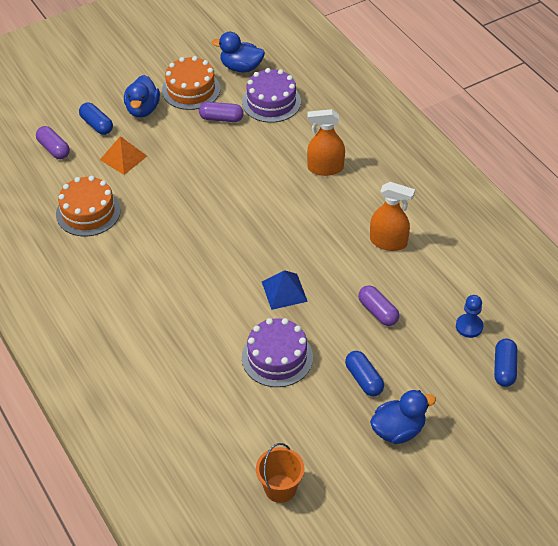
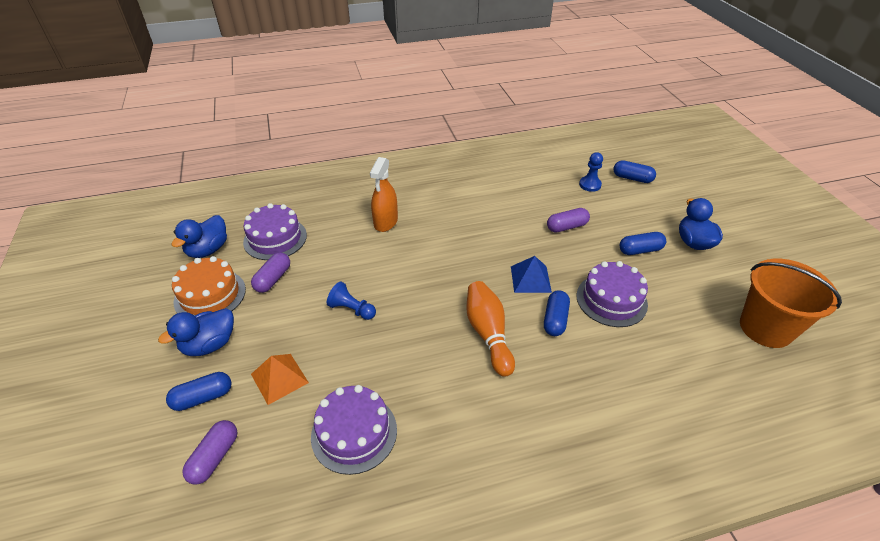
camera: 75 degrees left, 5 degrees down
purple capsule [36,126,70,159] -> purple capsule turned 45 degrees counterclockwise [182,420,238,485]
orange cake [56,176,121,236] -> purple cake [311,385,397,475]
blue duck [124,75,160,118] -> blue duck turned 120 degrees clockwise [158,308,234,356]
orange bucket [256,443,305,503] -> orange bucket [740,259,842,348], size x1.66
orange spray bottle [370,182,415,251] -> none
none -> blue pawn [327,281,376,320]
none -> orange bowling pin [466,281,515,377]
none -> blue capsule [544,290,570,336]

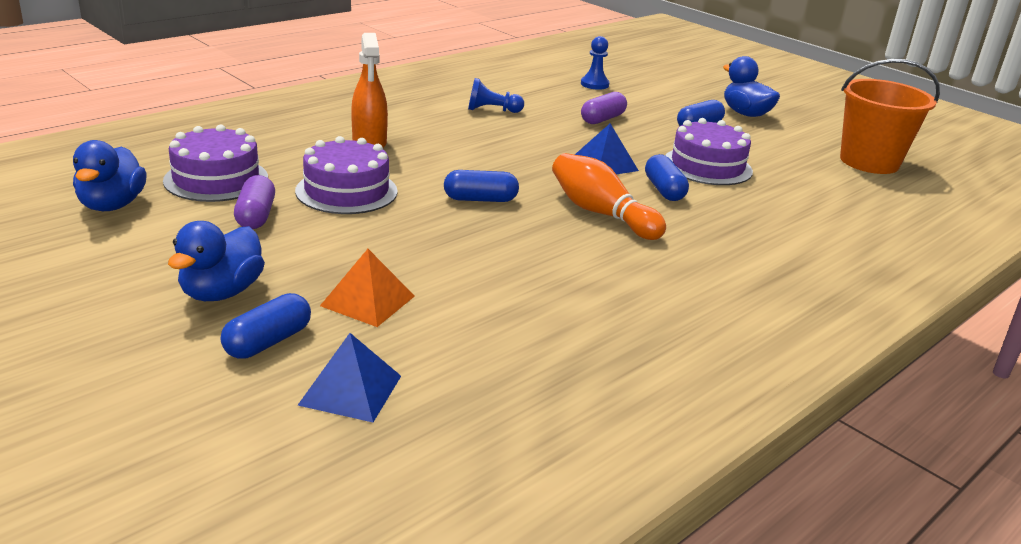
camera: 30 degrees left, 15 degrees down
orange cake [172,256,246,316] -> none
purple capsule [182,420,238,485] -> blue pyramid [298,333,401,422]
purple cake [311,385,397,475] -> purple cake moved to [295,136,398,214]
blue pawn [327,281,376,320] -> blue pawn moved to [468,78,524,113]
blue capsule [613,160,656,183] -> blue capsule moved to [444,170,519,202]

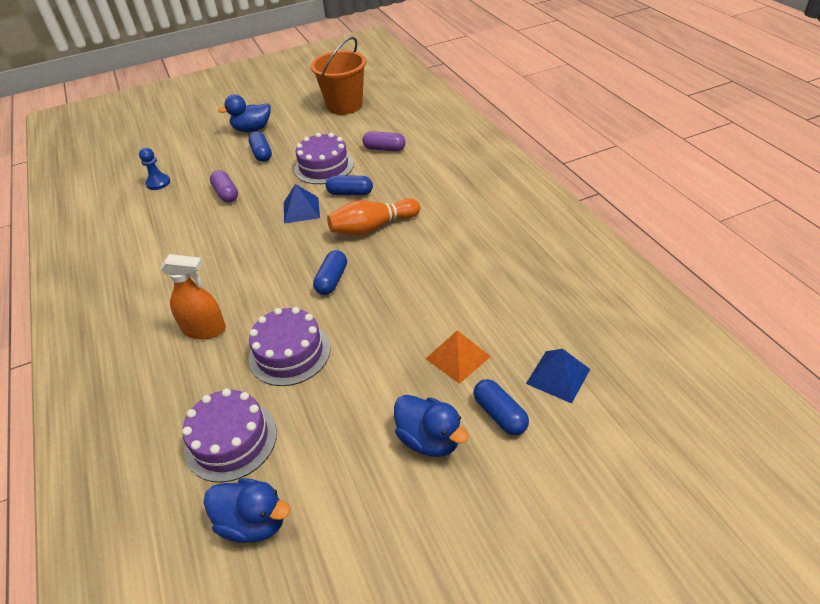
camera: 65 degrees left, 15 degrees up
purple capsule [234,175,275,229] -> purple capsule moved to [362,131,405,151]
blue pawn [468,78,524,113] -> none

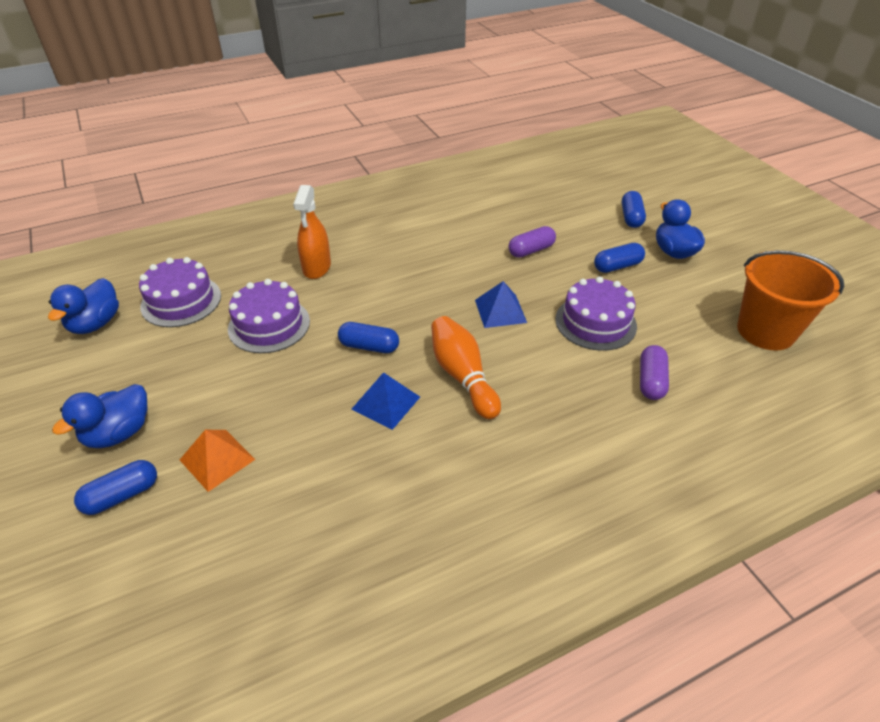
camera: 85 degrees right, 0 degrees up
blue pawn [139,148,170,190] -> none
blue capsule [326,175,373,196] -> blue capsule moved to [622,191,646,228]
blue pyramid [526,349,590,404] -> blue pyramid moved to [352,372,420,430]

